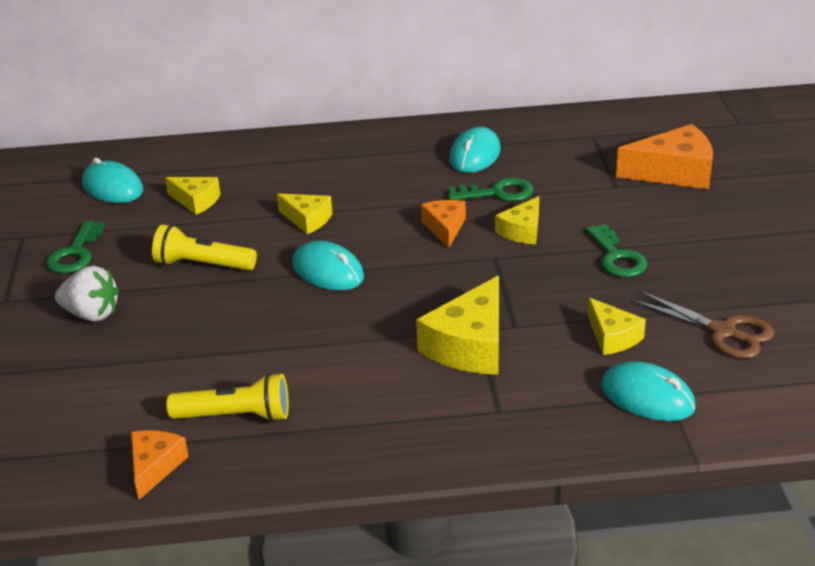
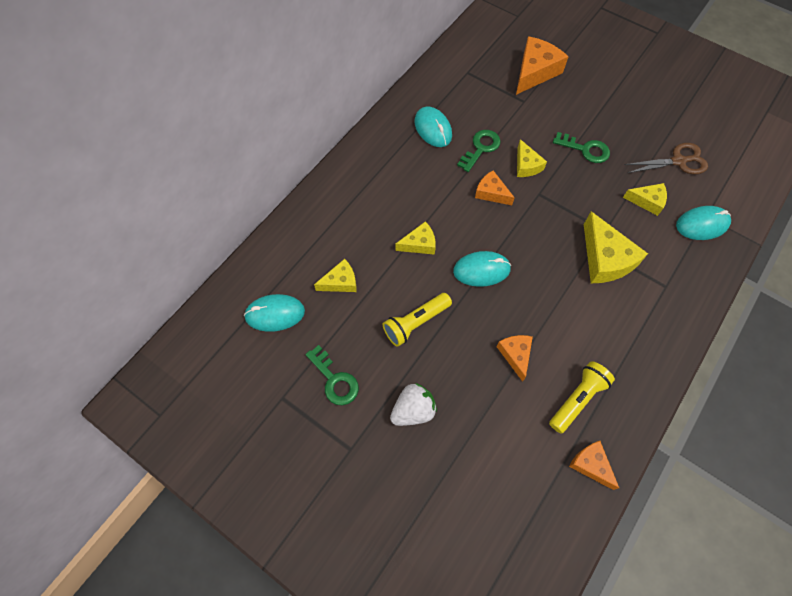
camera: 50 degrees left, 30 degrees up
none -> orange cheese [497,335,533,382]

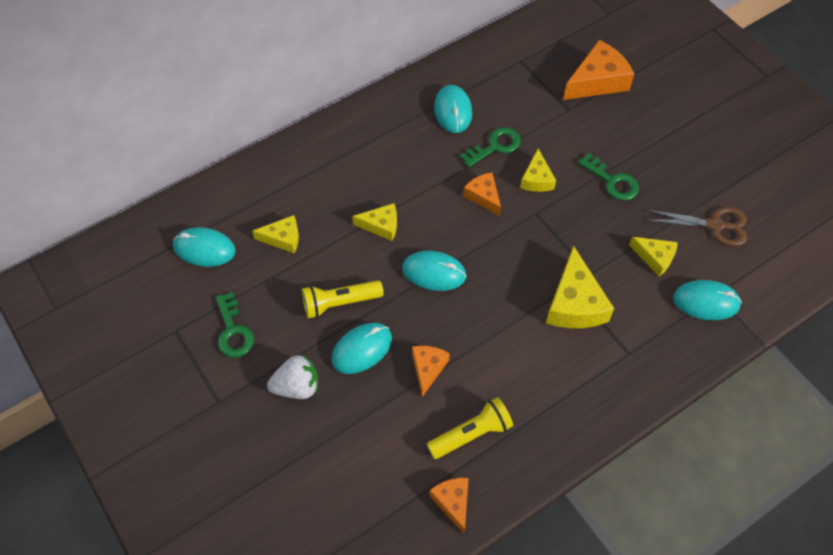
camera: 20 degrees right, 5 degrees down
none -> turquoise mouse [331,323,392,374]

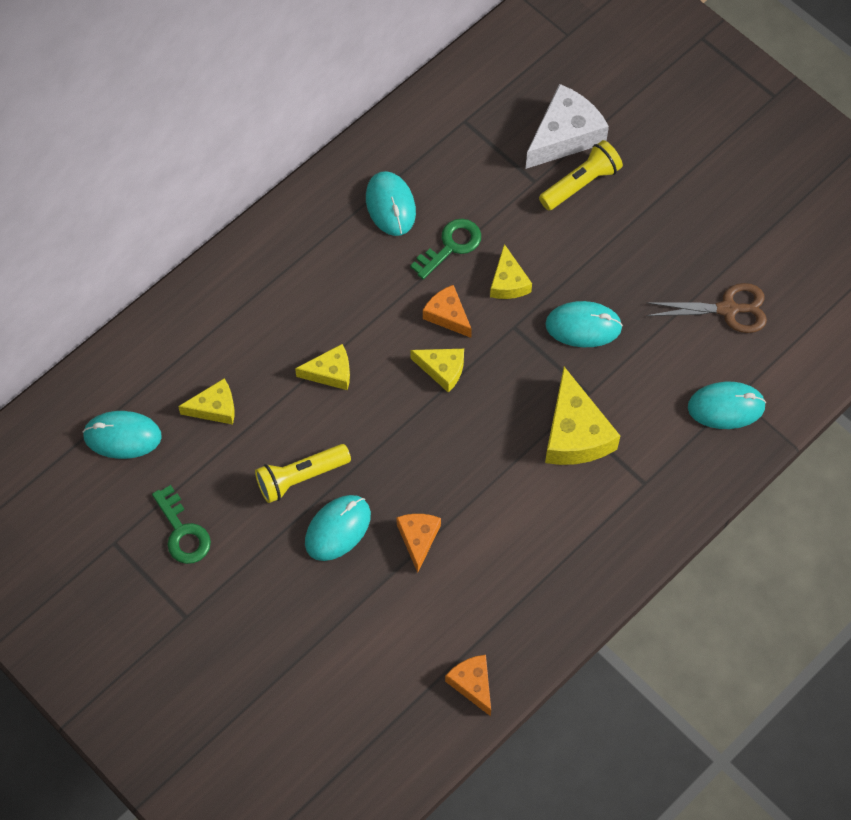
camera: 10 degrees left, 5 degrees up
white strawberry [267,355,318,399] -> none
turquoise mouse [402,251,467,291] -> turquoise mouse moved to [545,301,623,347]
yellow flashlight [427,397,513,459] -> yellow flashlight moved to [539,140,623,210]
orange cheese [563,40,634,100] -> white cheese [526,84,609,169]
green key [578,153,639,201] -> none
yellow cheese [629,237,678,276] -> yellow cheese moved to [410,349,464,393]

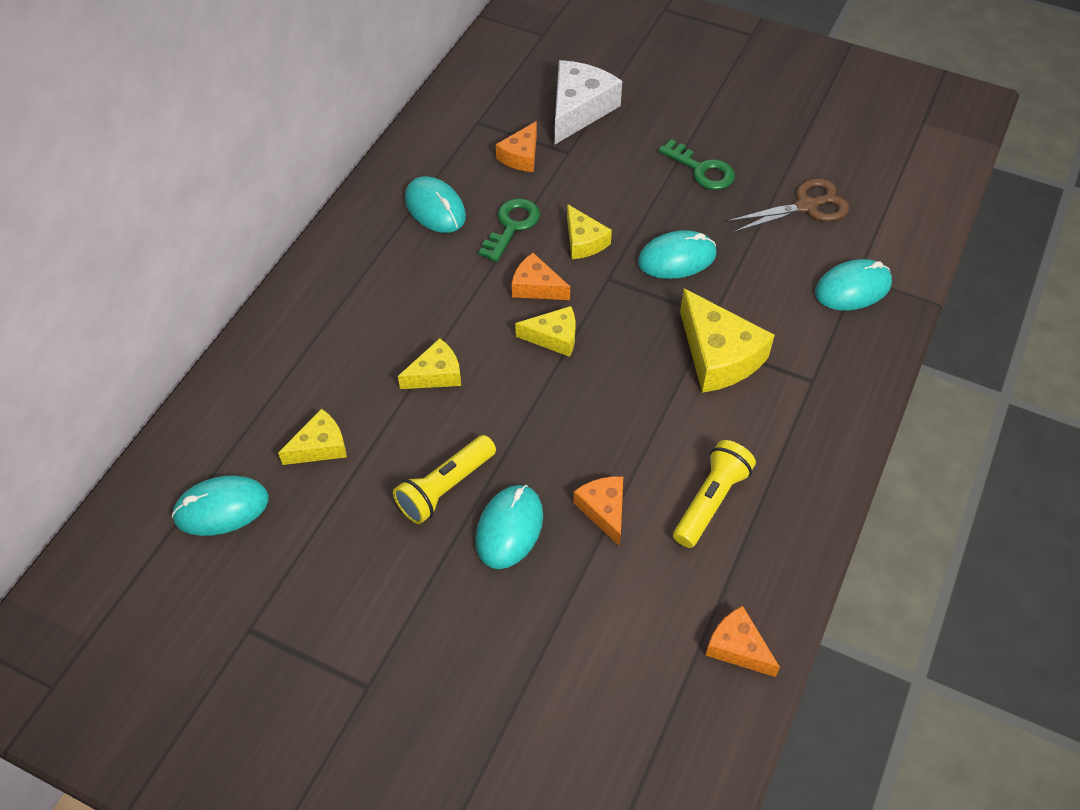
camera: 20 degrees left, 10 degrees down
green key [152,485,211,564] -> green key moved to [658,139,735,190]
yellow flashlight [539,140,623,210] -> yellow flashlight moved to [673,440,756,548]
none -> orange cheese [496,121,537,172]

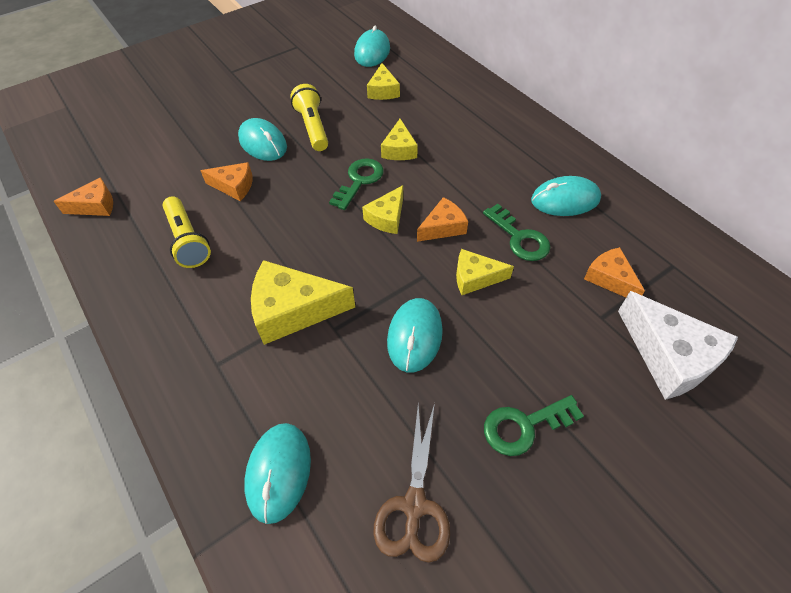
camera: 120 degrees right, 0 degrees up
none -> green key [329,158,384,210]

